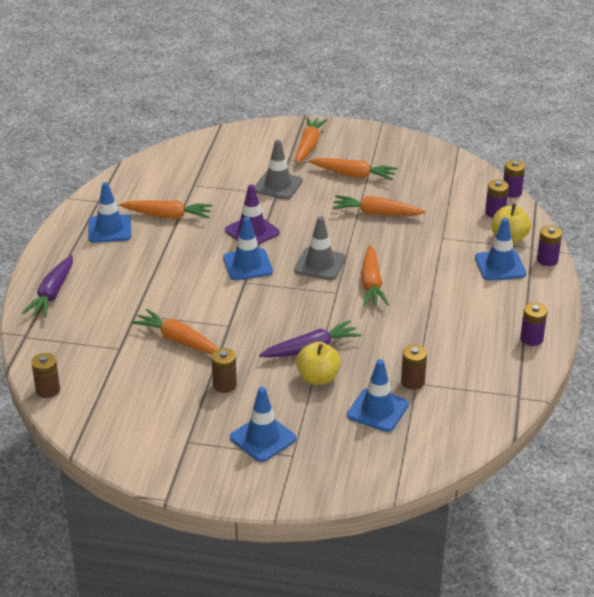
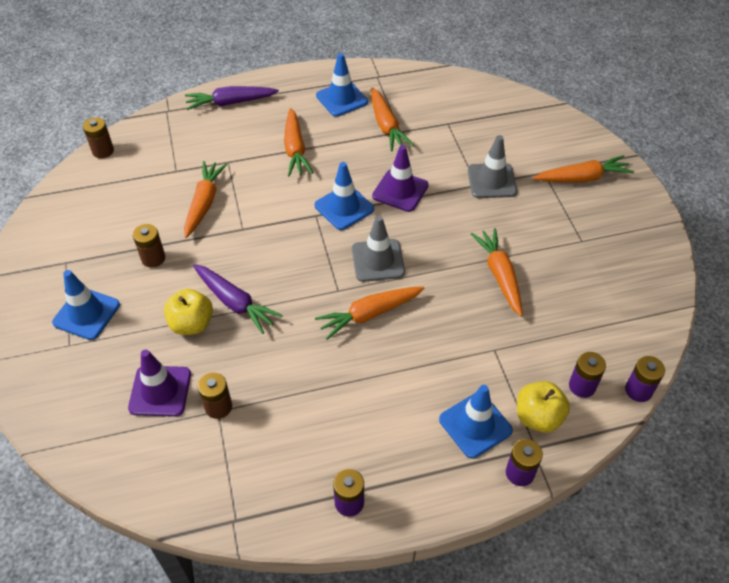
camera: 65 degrees right, 15 degrees up
orange carrot [309,158,398,180] -> orange carrot moved to [284,108,313,176]
blue traffic cone [347,359,409,432] -> purple traffic cone [128,350,191,417]

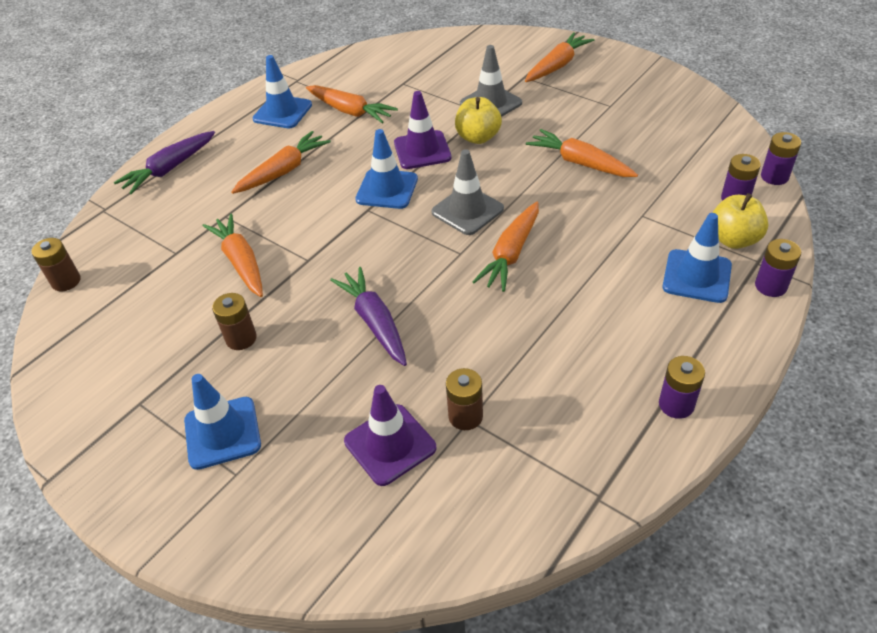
camera: 35 degrees left, 5 degrees down
yellow apple [164,289,213,335] -> yellow apple moved to [455,97,502,144]
purple carrot [193,264,283,334] -> purple carrot turned 120 degrees counterclockwise [330,267,407,366]
orange carrot [284,108,313,176] -> orange carrot turned 90 degrees counterclockwise [231,131,331,194]

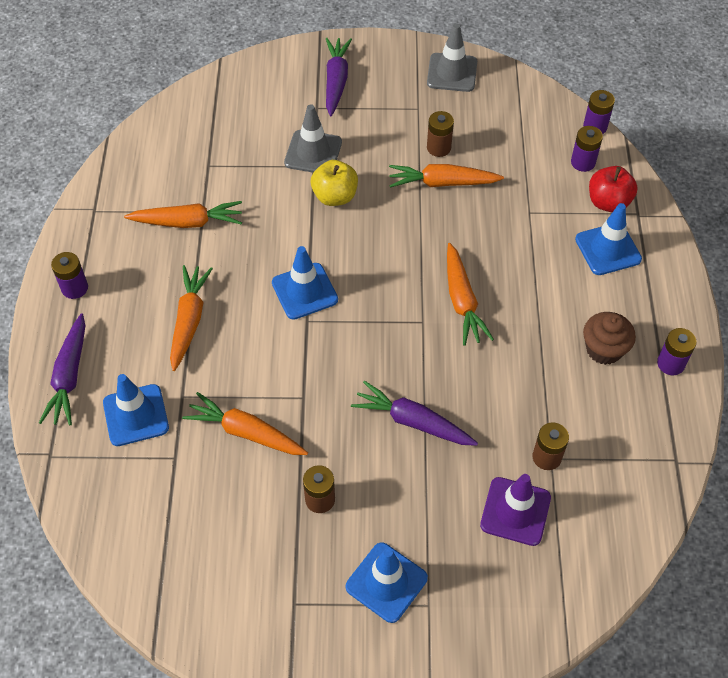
camera: 40 degrees left, 10 degrees up
brown battery [31,238,81,291] -> brown battery moved to [427,111,454,157]
blue traffic cone [252,55,312,129] -> blue traffic cone moved to [103,374,169,446]
purple traffic cone [394,91,452,169] -> none
grey traffic cone [432,149,504,235] -> grey traffic cone moved to [427,23,477,92]
orange carrot [525,32,595,82] -> purple carrot [326,38,352,116]
yellow apple [712,193,768,249] -> red apple [589,166,638,212]
purple battery [755,239,801,297] -> purple battery moved to [51,252,88,299]
none -> brown cupcake [583,312,636,365]

